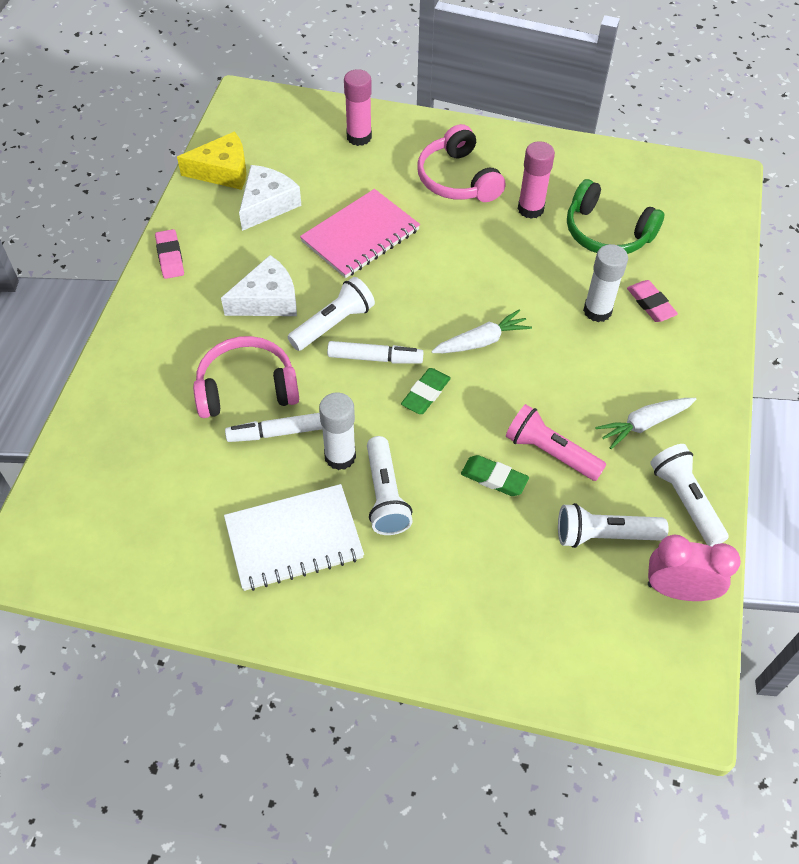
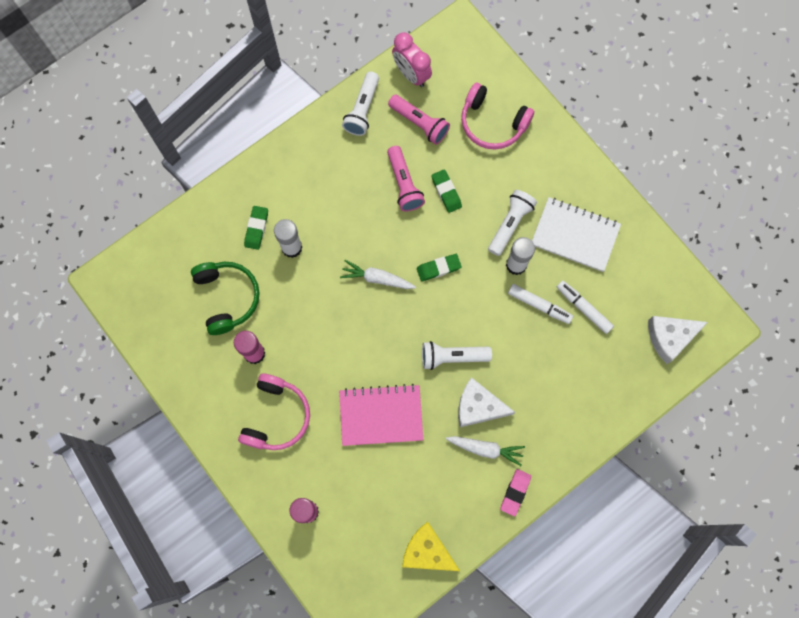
camera: 140 degrees left, 20 degrees up
pink headphones [193,336,299,418] -> pink headphones moved to [461,83,534,150]
white cheese [239,165,301,231] -> white cheese moved to [648,316,708,364]
white marker [327,341,424,364] -> white marker moved to [557,281,614,334]
white flashlight [558,503,669,548] -> pink flashlight [388,95,450,145]
white carrot [595,398,697,449] -> white carrot moved to [446,436,525,466]
pink eraser [627,280,678,322] -> green eraser [244,206,268,250]

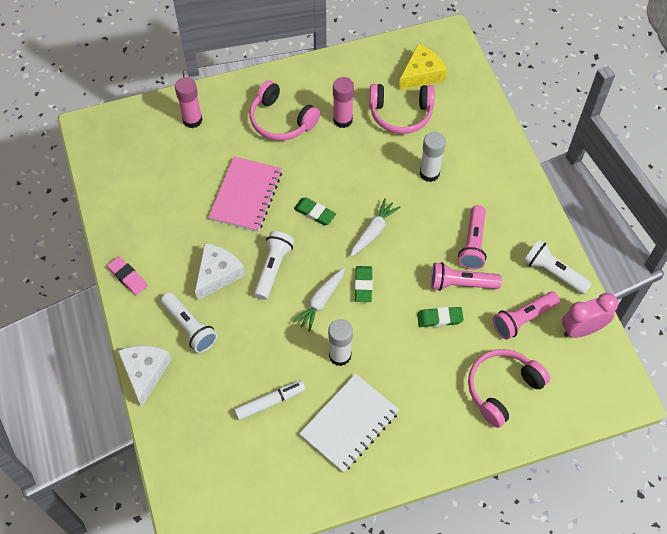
camera: 110 degrees right, 15 degrees down
green headphones [191,262,259,335] -> pink headphones [369,84,435,134]
green eraser [244,206,268,250] -> green eraser moved to [294,197,336,225]
yellow cheese [402,522,460,571] -> yellow cheese moved to [399,44,447,90]
white carrot [446,436,525,466] -> white carrot moved to [293,268,345,332]
white flashlight [488,190,537,256] -> white flashlight moved to [161,292,217,353]
white marker [508,284,573,324] -> none
white cheese [648,316,708,364] -> white cheese moved to [118,346,172,407]
none -> pink flashlight [458,205,487,270]

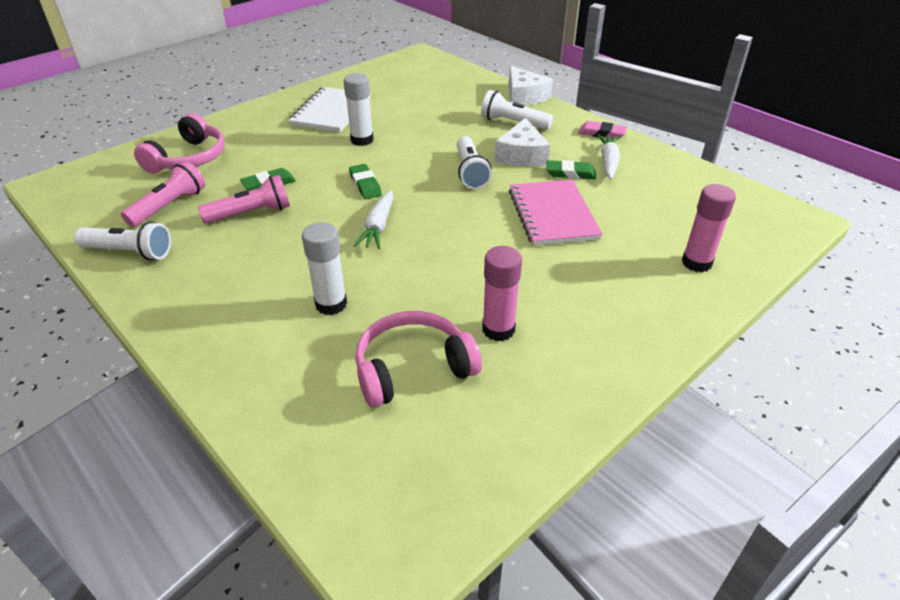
camera: 155 degrees right, 20 degrees down
white marker [234,380,306,420] -> none
pink headphones [250,80,320,141] -> none
white carrot [293,268,345,332] -> white carrot moved to [597,134,620,179]
green eraser [294,197,336,225] -> green eraser moved to [546,160,596,179]
yellow cheese [399,44,447,90] -> none
pink flashlight [458,205,487,270] -> none
pink clock [562,293,618,338] -> none

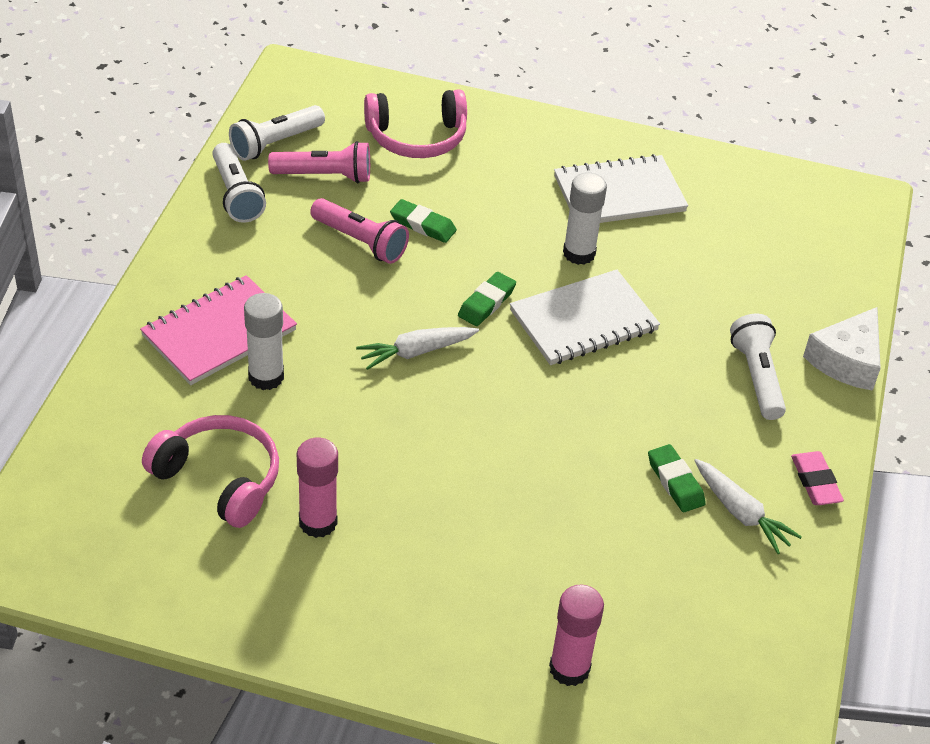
camera: 55 degrees right, 5 degrees up
white flashlight [457,136,492,189] -> white flashlight moved to [229,105,325,161]
white cheese [495,118,550,167] -> none
pink notebook [509,179,603,246] -> pink notebook moved to [140,275,297,385]
white carrot [597,134,620,179] -> white carrot turned 75 degrees clockwise [694,459,802,554]
none -> white notebook [510,270,660,365]

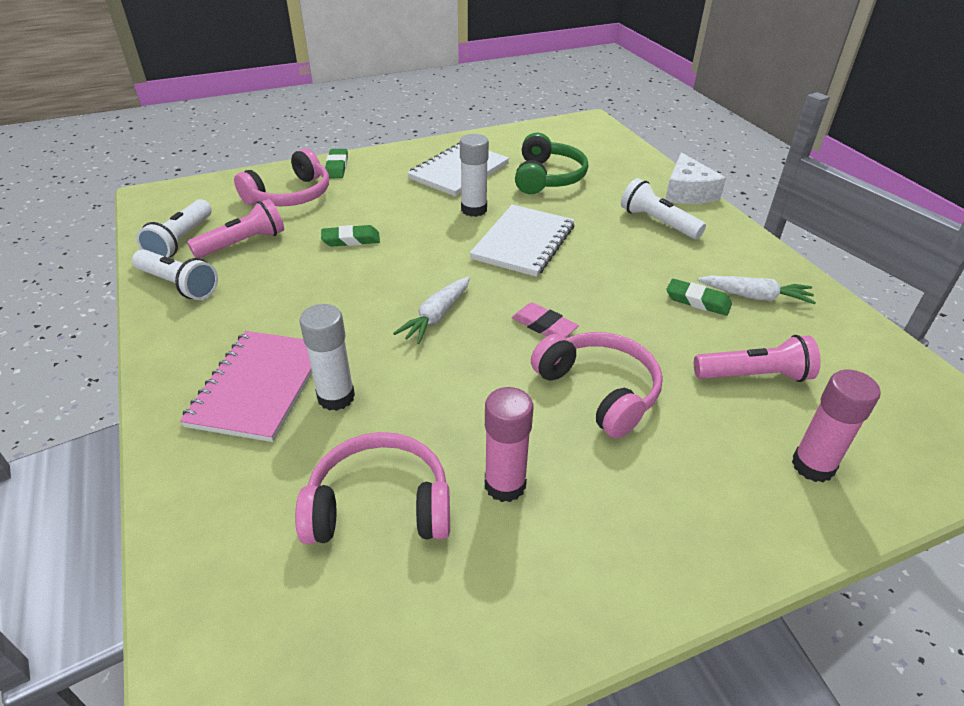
camera: 35 degrees left, 5 degrees down
pink flashlight [310,198,409,264] -> pink flashlight moved to [694,335,821,382]
green eraser [458,272,516,326] -> green eraser moved to [325,149,348,178]
pink eraser [791,451,844,505] -> pink eraser moved to [512,303,579,338]
none -> green headphones [515,133,588,194]
none -> pink headphones [531,332,663,438]

